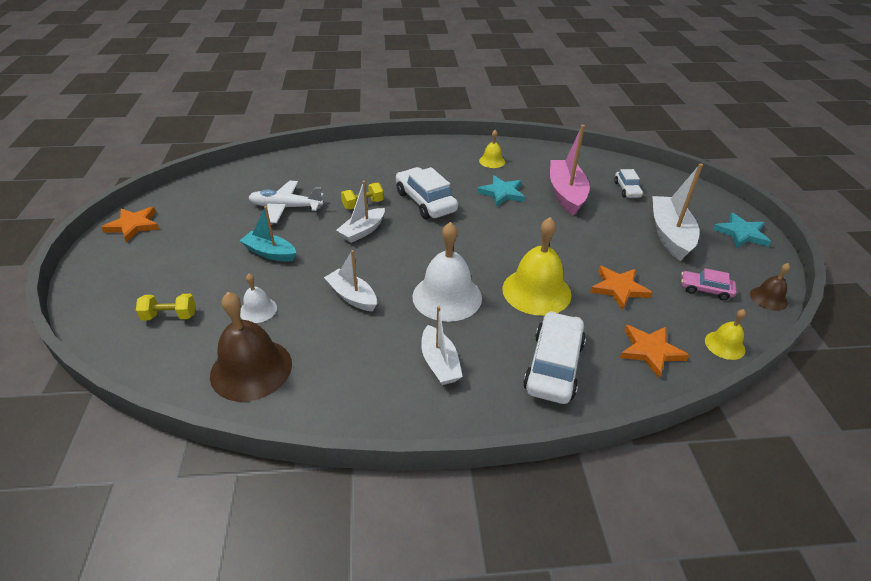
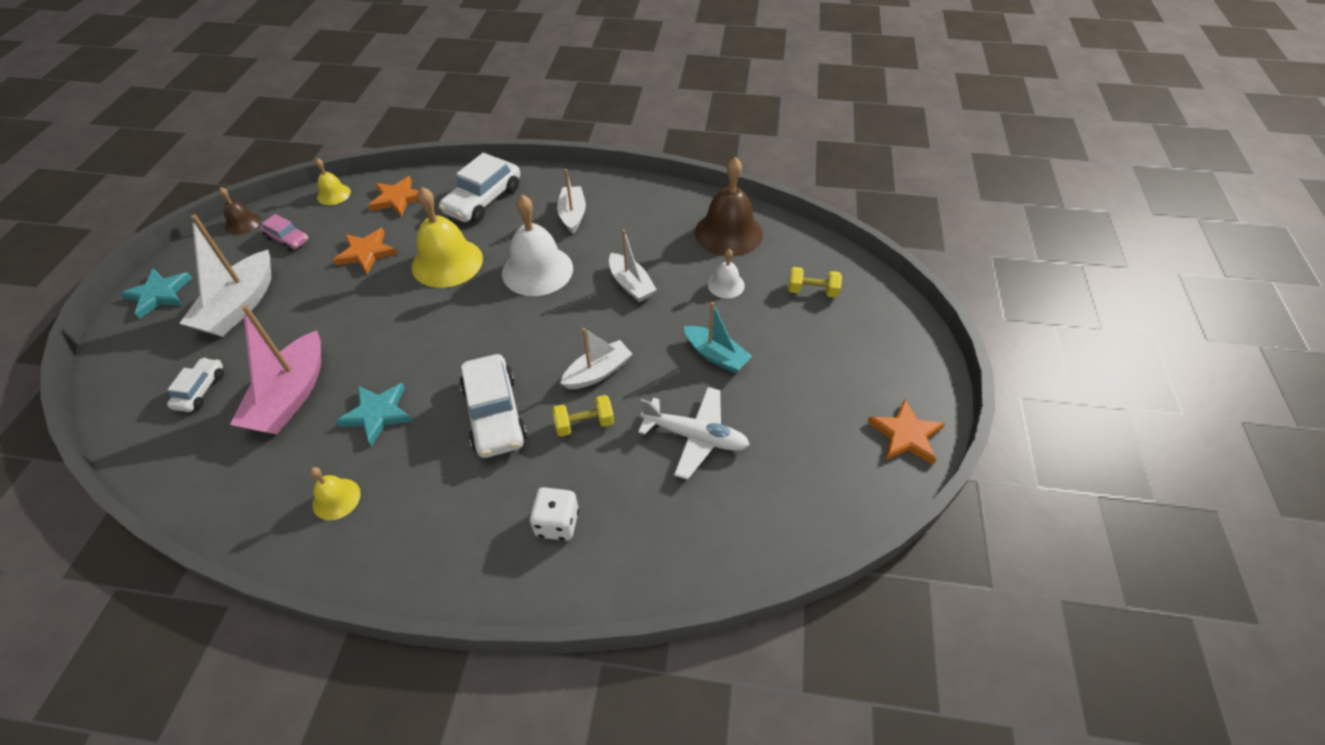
camera: 165 degrees left, 10 degrees up
none -> white dice [529,487,579,541]

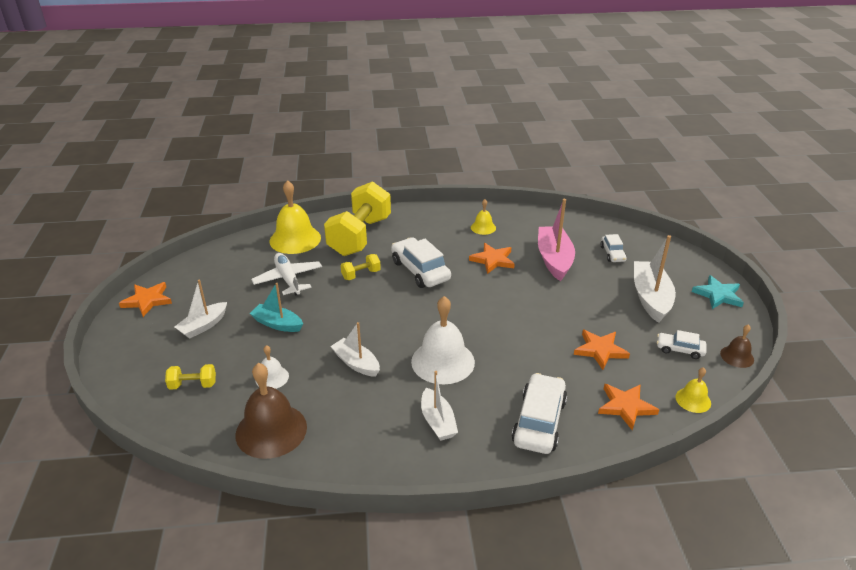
camera: 165 degrees right, 15 degrees down
pink car [260,214,309,251] -> white car [657,330,706,359]
turquoise star [336,383,412,446] -> orange star [469,243,515,274]
yellow bell [412,187,483,288] -> yellow bell moved to [270,180,321,254]
white dice [529,487,579,541] -> yellow dumbbell [324,181,391,256]
white boat [560,328,632,389] -> white boat moved to [175,280,227,339]
white plane [638,387,750,480] -> white plane turned 60 degrees clockwise [251,253,322,296]

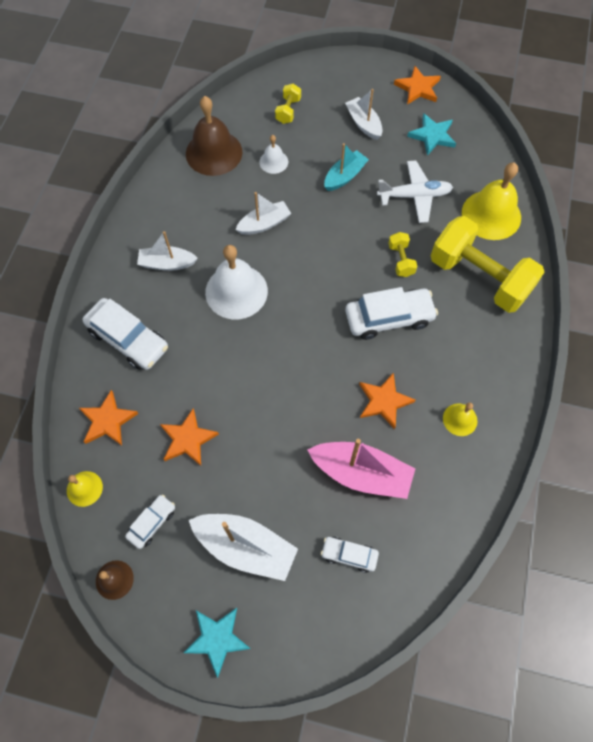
camera: 110 degrees right, 30 degrees up
none -> turquoise star [407,113,456,155]

